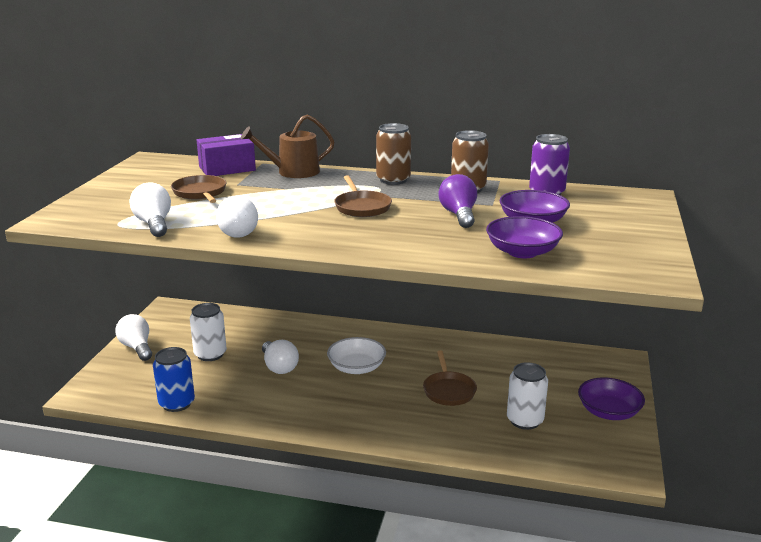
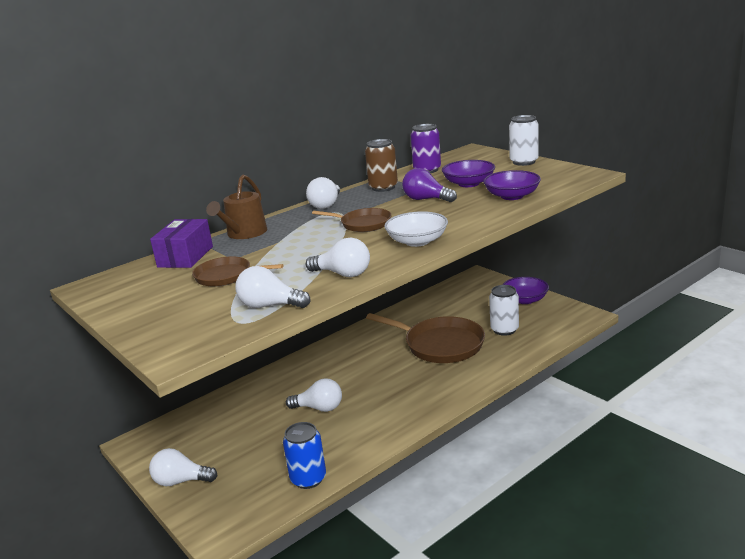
camera: 50 degrees left, 0 degrees up
white can [190,303,227,361] -> white can moved to [509,115,539,166]
white bowl [327,337,386,374] -> white bowl moved to [384,211,448,247]
brown can [376,123,411,185] -> white light bulb [306,177,340,209]
brown pan [423,351,477,406] -> brown pan [366,313,485,363], size x1.78

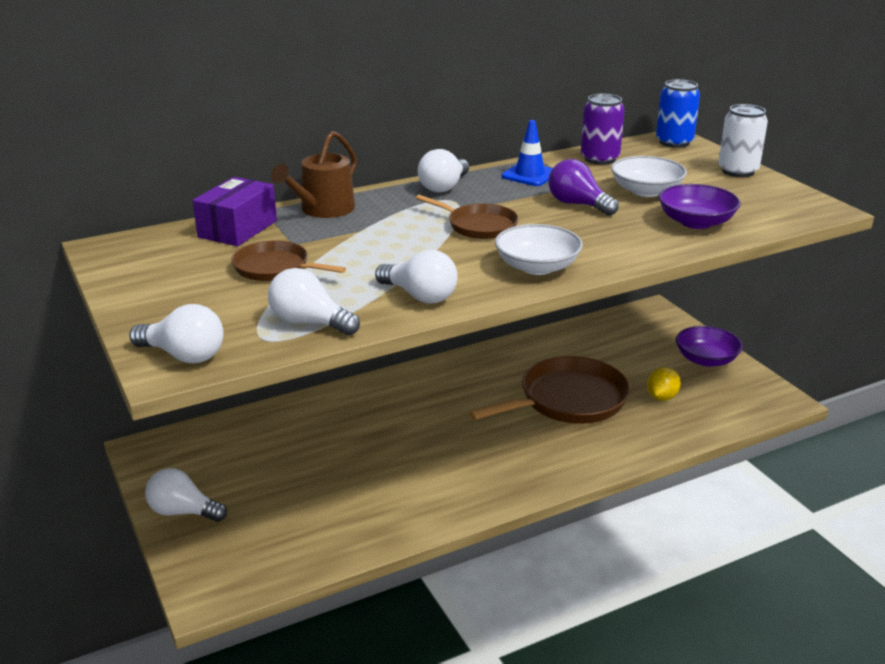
camera: 10 degrees right, 5 degrees up
blue can [283,422,326,489] -> blue can moved to [656,79,700,148]
white light bulb [286,378,342,412] -> white light bulb moved to [129,304,223,364]
brown can [365,139,398,192] -> blue traffic cone [501,120,553,186]
brown pan [366,313,485,363] -> brown pan turned 75 degrees counterclockwise [469,356,630,424]
purple bowl [442,160,495,187] -> white bowl [611,156,687,197]
white can [489,285,519,336] -> yellow lemon [647,367,681,401]

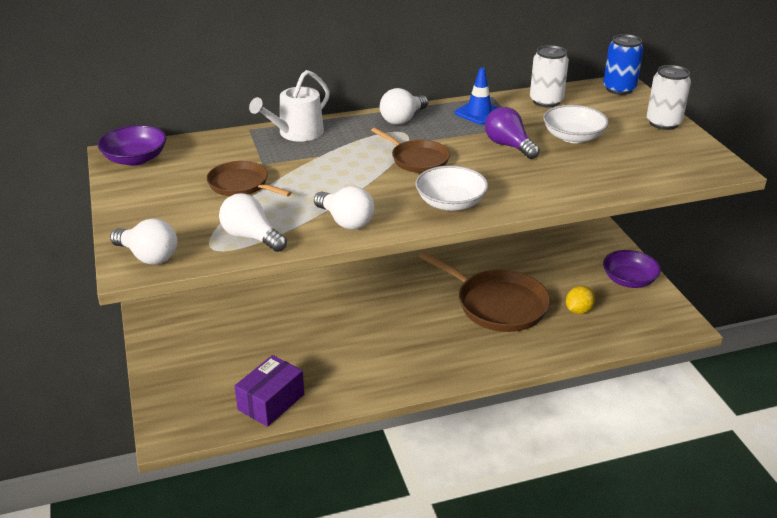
camera: 10 degrees right, 5 degrees up
white light bulb [145,468,227,522] -> none
purple box [193,177,277,246] -> purple box moved to [234,355,304,427]
brown watering can [271,131,357,218] -> white watering can [249,70,330,142]
brown pan [469,356,630,424] -> brown pan turned 60 degrees clockwise [419,252,550,332]
purple can [581,94,625,165] -> white can [530,45,569,107]
purple bowl [659,184,741,229] -> purple bowl moved to [98,125,167,166]

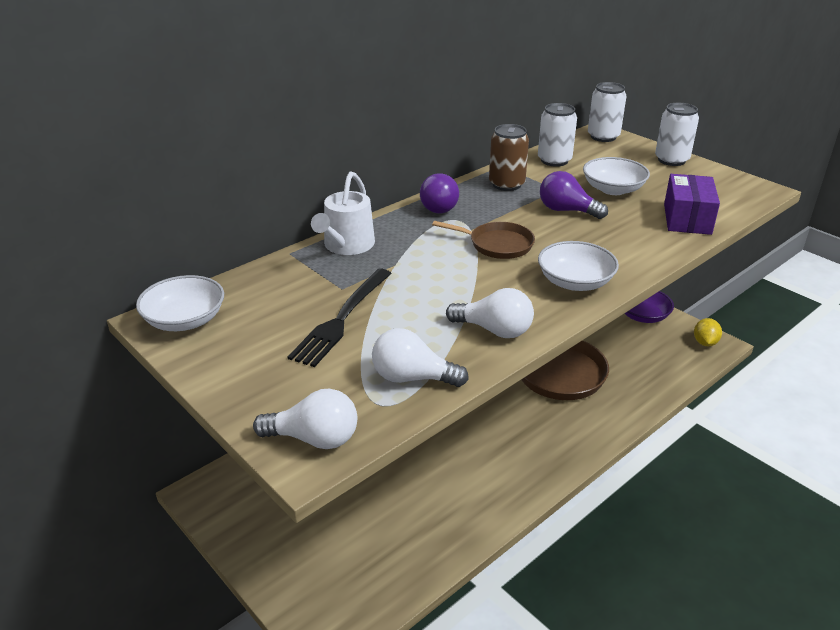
camera: 25 degrees left, 0 degrees up
purple bowl [98,125,167,166] -> white bowl [136,275,224,331]
brown pan [207,161,292,196] -> black fork [288,269,392,367]
purple box [234,355,304,427] -> purple box moved to [664,174,720,235]
white light bulb [380,88,428,125] -> purple light bulb [420,173,459,213]
blue traffic cone [455,67,498,125] -> brown can [489,124,529,191]
yellow lemon [566,286,595,314] -> yellow lemon moved to [694,318,722,346]
blue can [603,34,643,95] -> white can [588,82,627,142]

